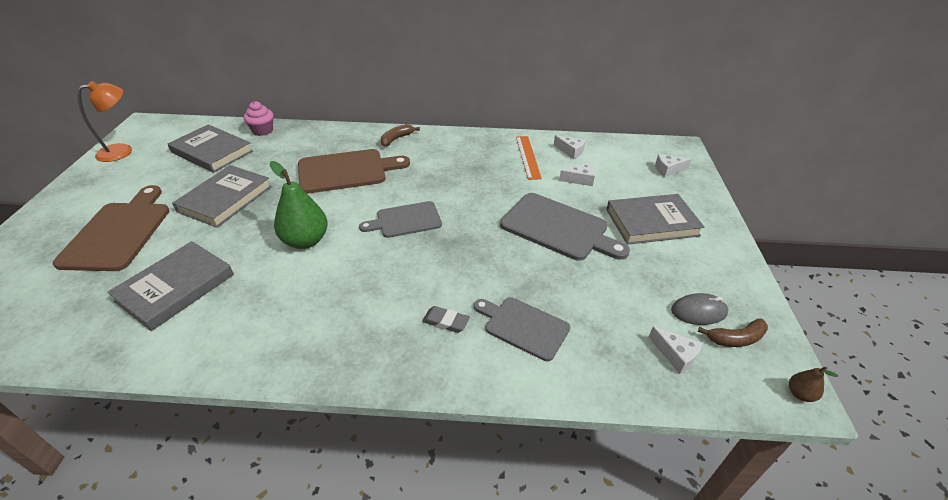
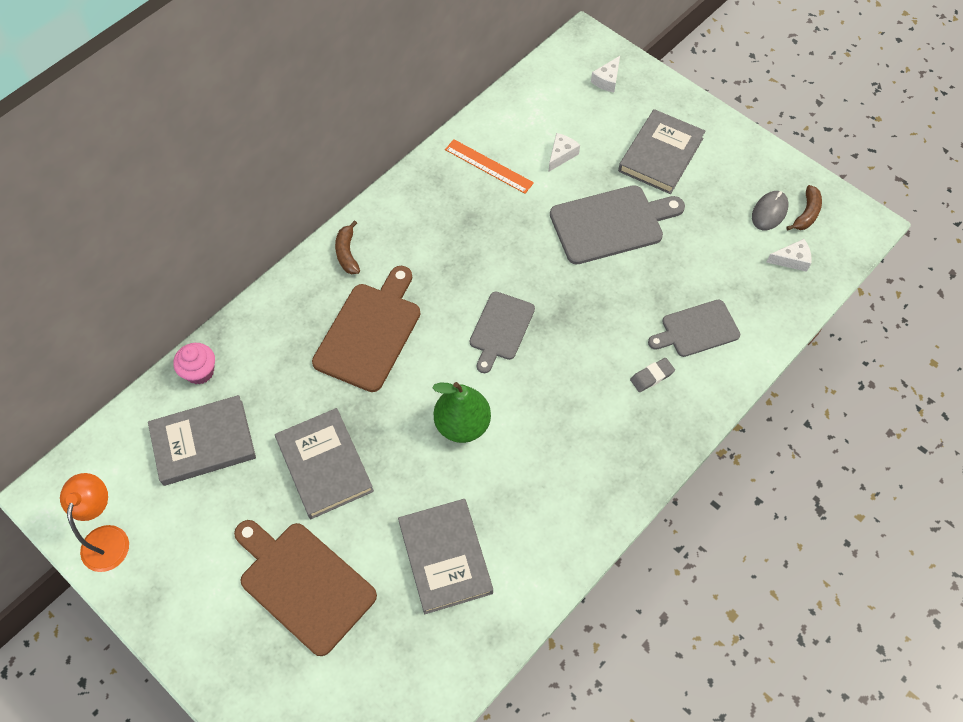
camera: 50 degrees left, 20 degrees up
white cheese [554,135,586,159] -> none
brown pear [789,367,838,402] -> none

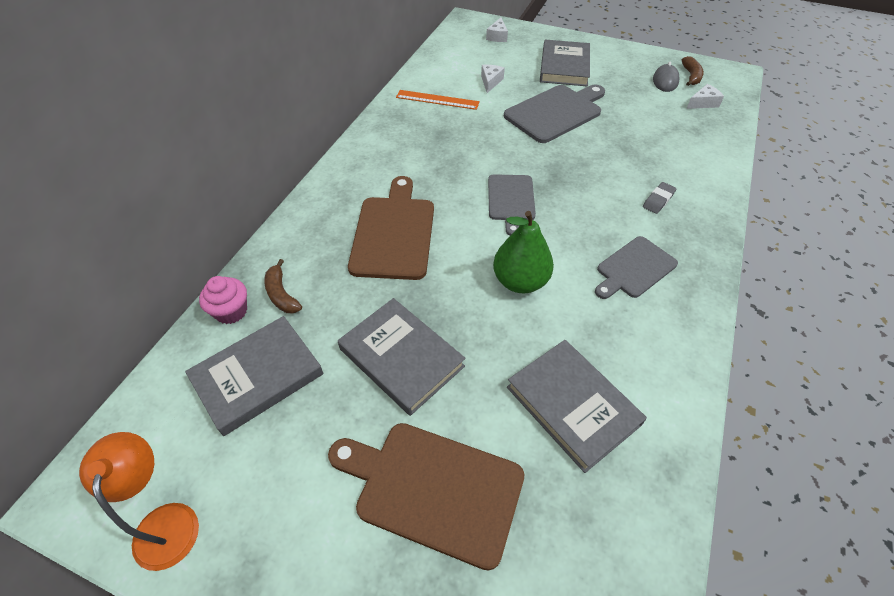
camera: 20 degrees left, 10 degrees down
brown banana [335,220,360,274] -> brown banana moved to [264,259,302,313]
grey cutting board [648,299,740,357] -> grey cutting board moved to [595,236,678,299]

